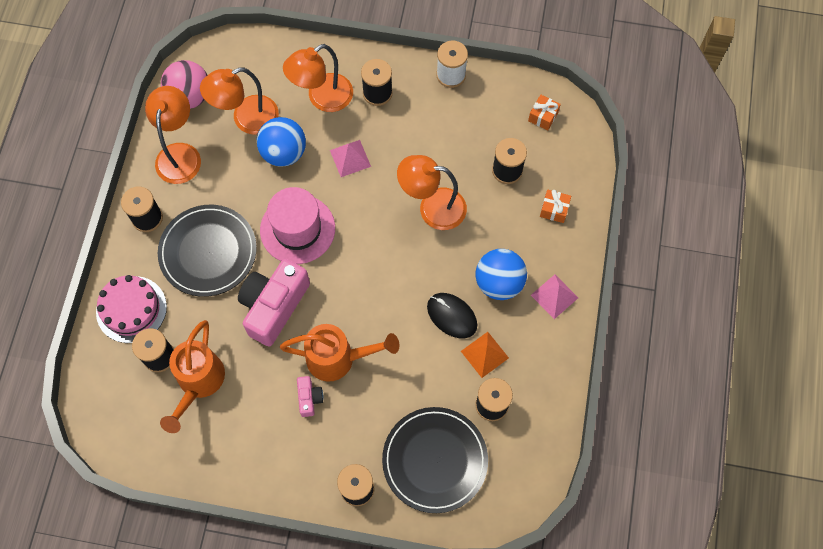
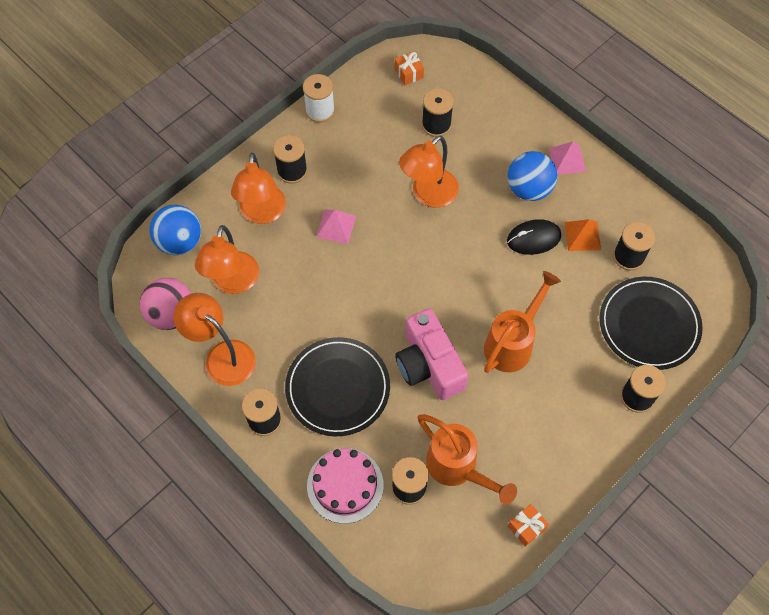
camera: 55 degrees left, 5 degrees down
blue ball [257,117,306,167] -> blue ball moved to [149,205,201,255]
pink hat [260,187,335,264] -> none
pink camera [297,376,324,417] -> none
orange gift [540,190,571,223] -> orange gift moved to [508,504,549,547]

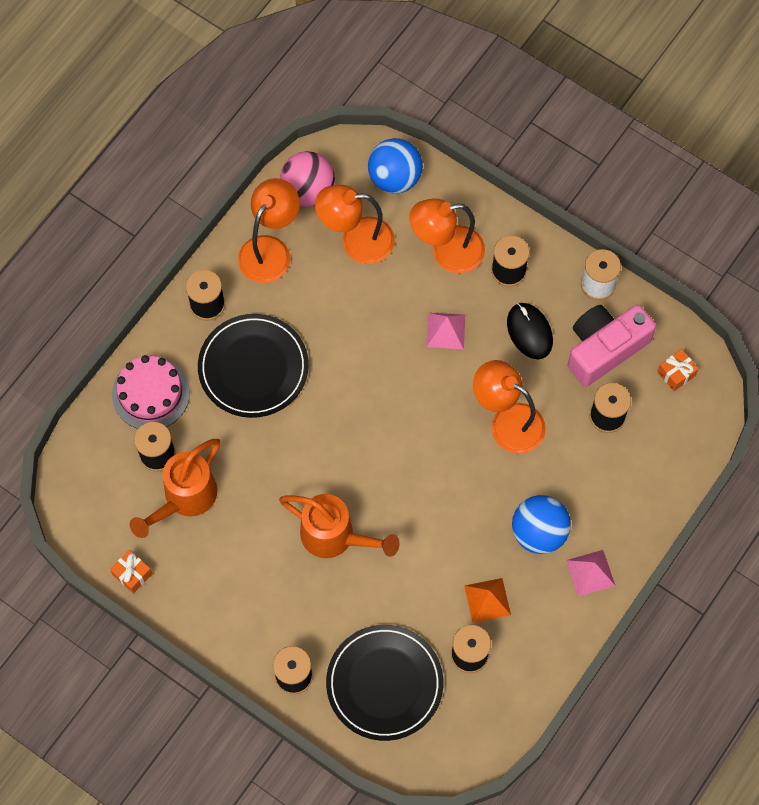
camera: 80 degrees right, 5 degrees up
pink camera [395,308,469,400] -> pink camera moved to [567,305,656,387]
black mouse [507,219,561,255] -> black mouse moved to [507,303,553,359]

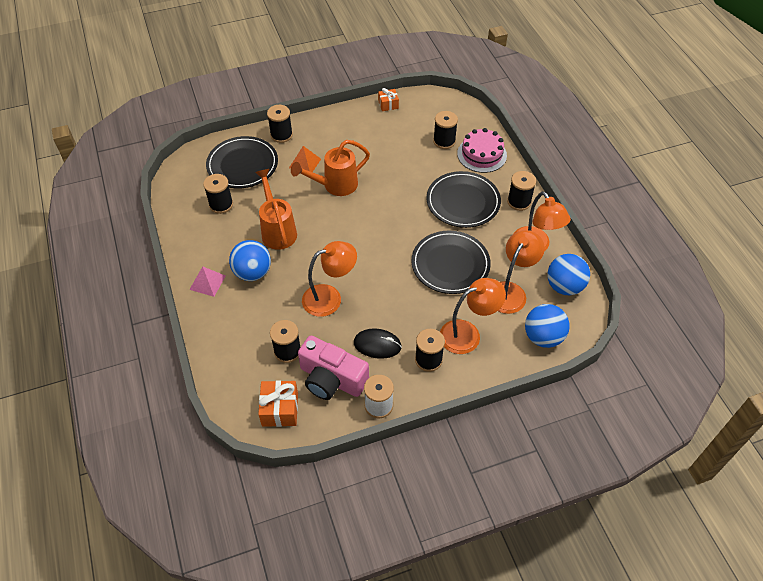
camera: 125 degrees right, 15 degrees down
orange watering can [130,439,220,538] -> orange watering can moved to [255,169,297,250]
pink ball [280,151,335,207] -> blue ball [547,254,590,295]
orange lamp [409,198,485,273] -> orange lamp turned 45 degrees clockwise [440,278,506,354]
pink pyramid [426,313,465,349] -> none
orange pyramid [464,578,511,623] -> orange pyramid moved to [289,146,321,172]
pink camera [567,305,656,387] -> pink camera turned 120 degrees clockwise [298,336,369,400]
orange gift [657,349,698,391] -> orange gift [258,380,298,427], size x1.60
none -> black plate [411,231,491,294]

